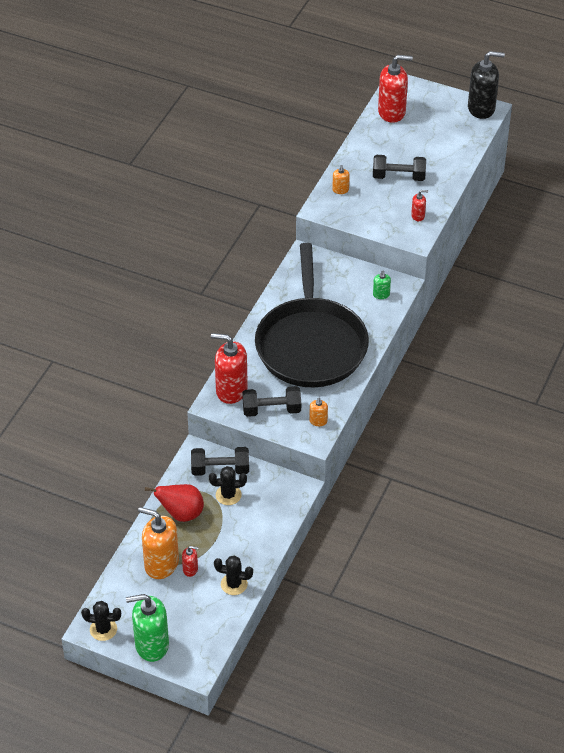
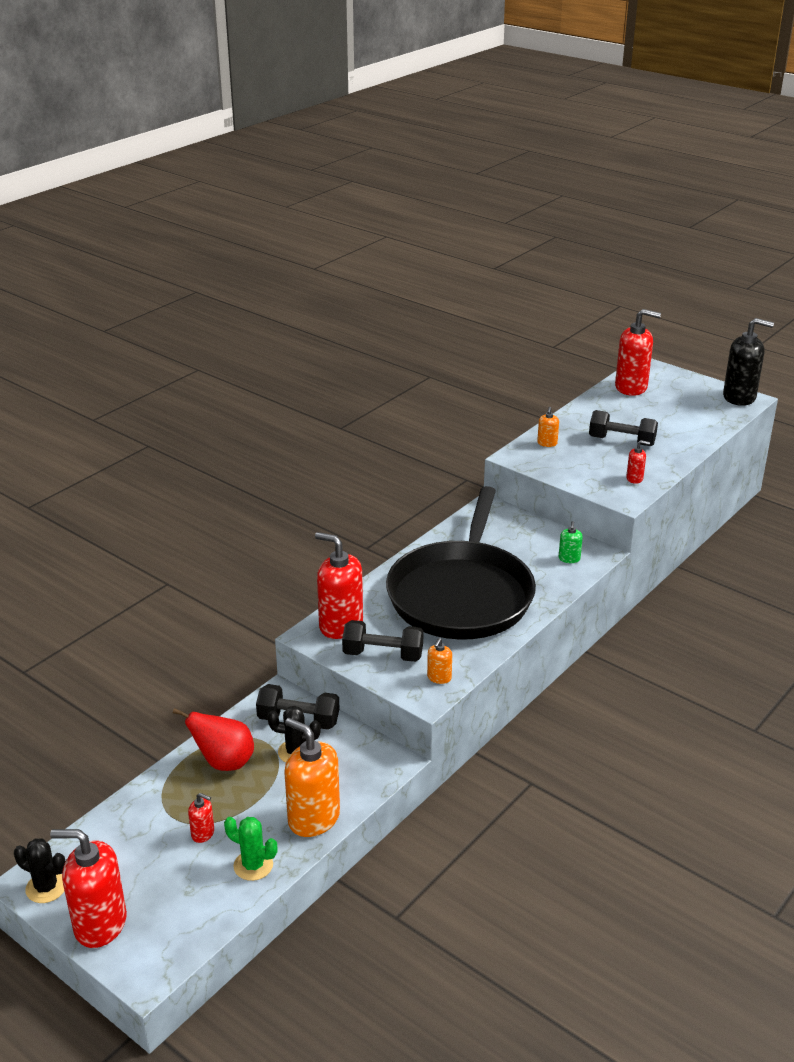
camera: 15 degrees right, 15 degrees down
green soap dispenser [126,594,169,662] -> red soap dispenser [50,829,127,948]
orange soap dispenser [138,507,179,579] -> orange soap dispenser moved to [284,718,340,837]
black cactus [214,555,253,595] -> green cactus [224,817,278,881]

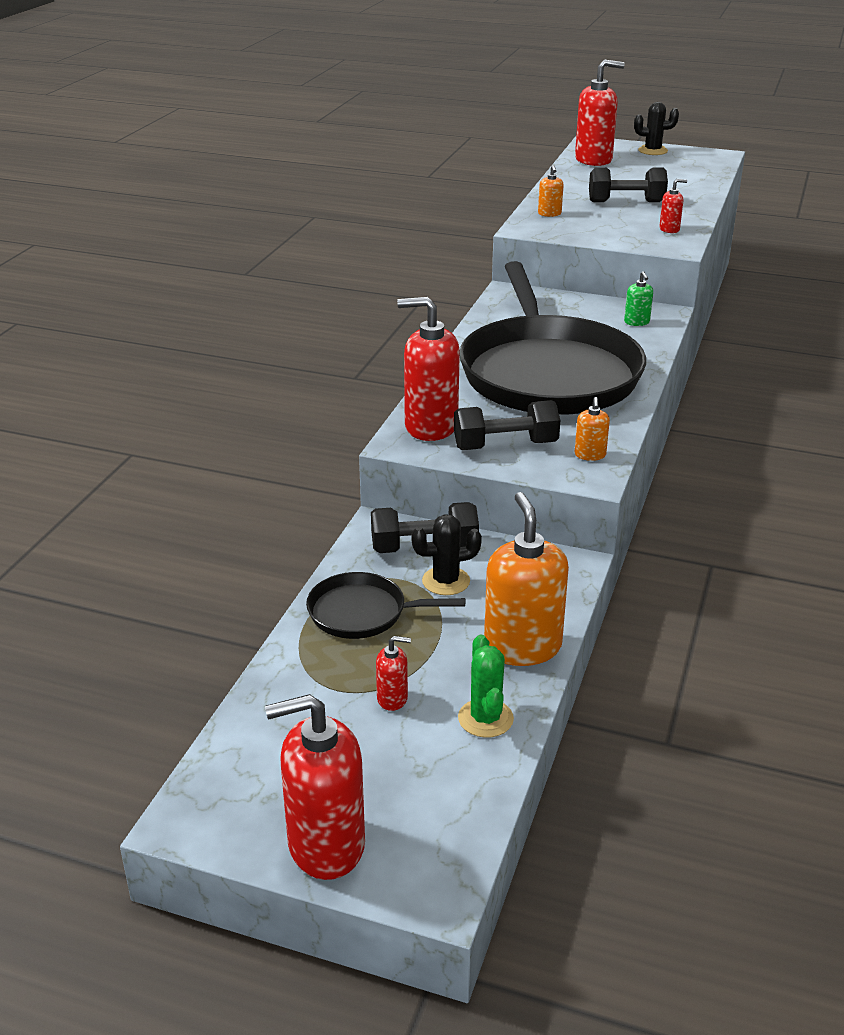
camera: 20 degrees left, 0 degrees up
black cactus [14,838,65,903] -> black cactus moved to [634,102,679,155]
red pear [173,708,254,771] -> black pan [306,572,465,639]
green cactus [224,817,278,881] -> green cactus turned 75 degrees clockwise [458,634,514,738]
orange soap dispenser [284,718,340,837] -> orange soap dispenser turned 60 degrees clockwise [484,492,569,666]
black soap dispenser [723,318,774,406] -> none

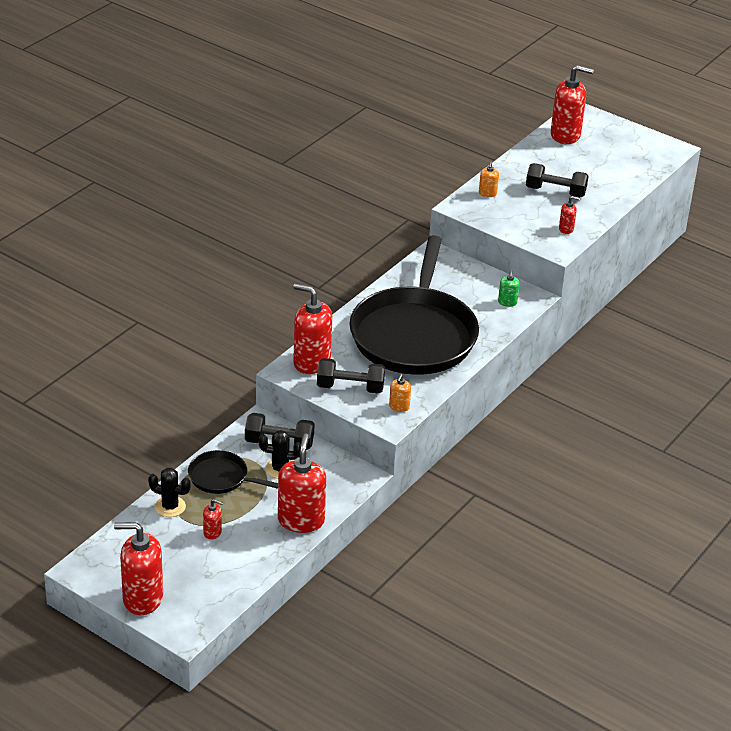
camera: 15 degrees right, 5 degrees up
green cactus [458,634,514,738] -> none
orange soap dispenser [484,492,569,666] -> red soap dispenser [278,433,326,533]
black cactus [634,102,679,155] -> black cactus moved to [148,468,191,517]

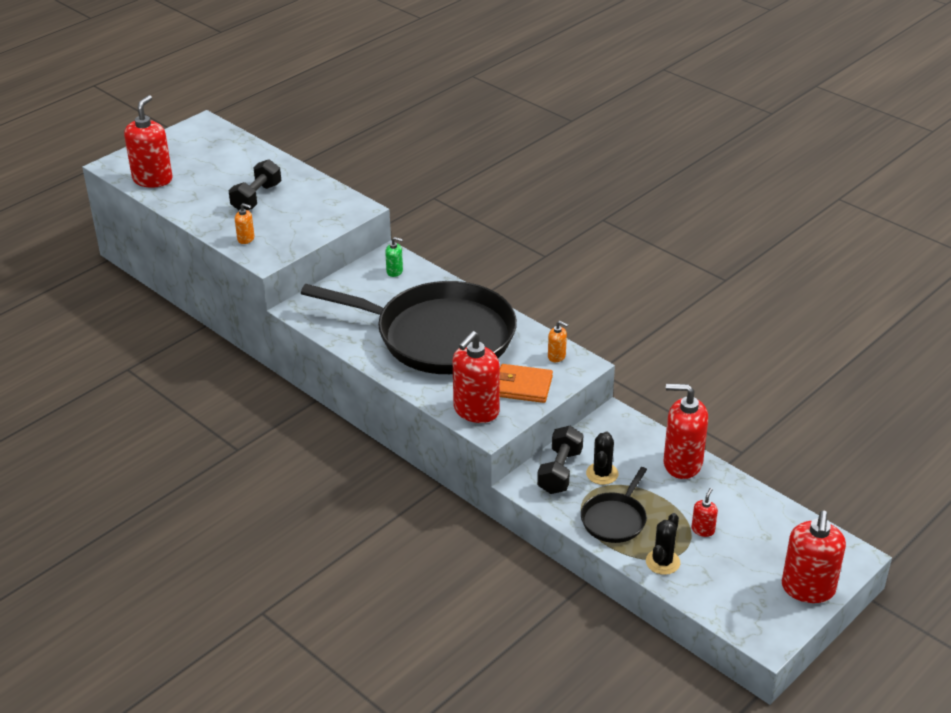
camera: 80 degrees left, 0 degrees up
black dumbbell [317,358,385,394] -> orange wallet [500,364,553,403]
red soap dispenser [559,196,580,234] -> none

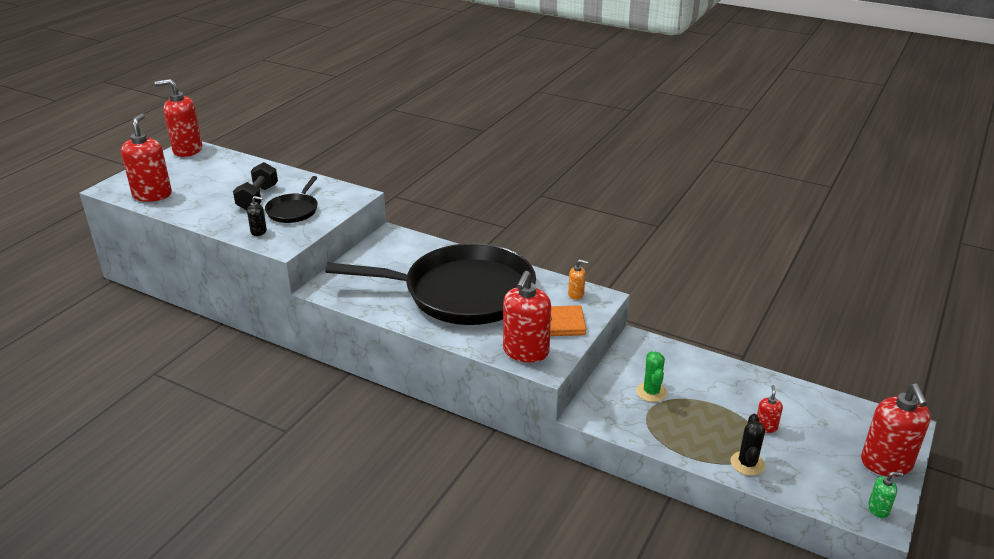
camera: 15 degrees left, 5 degrees down
orange soap dispenser [235,203,254,244] -> black soap dispenser [247,196,267,236]
green soap dispenser [385,237,403,277] -> green soap dispenser moved to [868,472,904,518]
black dumbbell [537,426,583,494] -> none
black pan [581,467,647,543] -> black pan moved to [265,176,318,223]
black cactus [586,431,618,485] -> green cactus [636,351,667,402]
red soap dispenser [663,384,708,479] -> red soap dispenser moved to [155,79,202,157]

